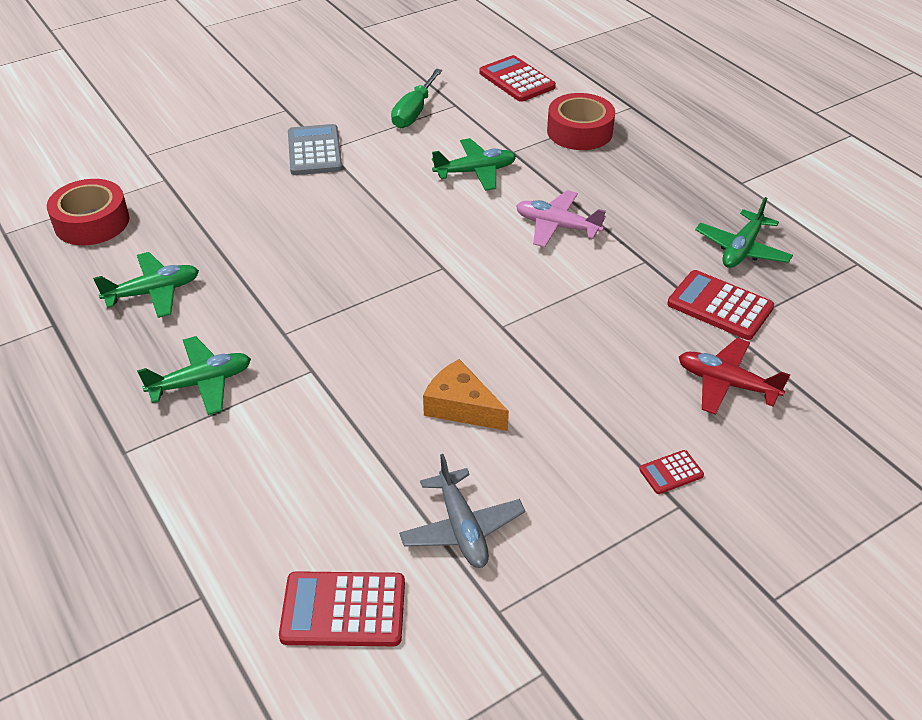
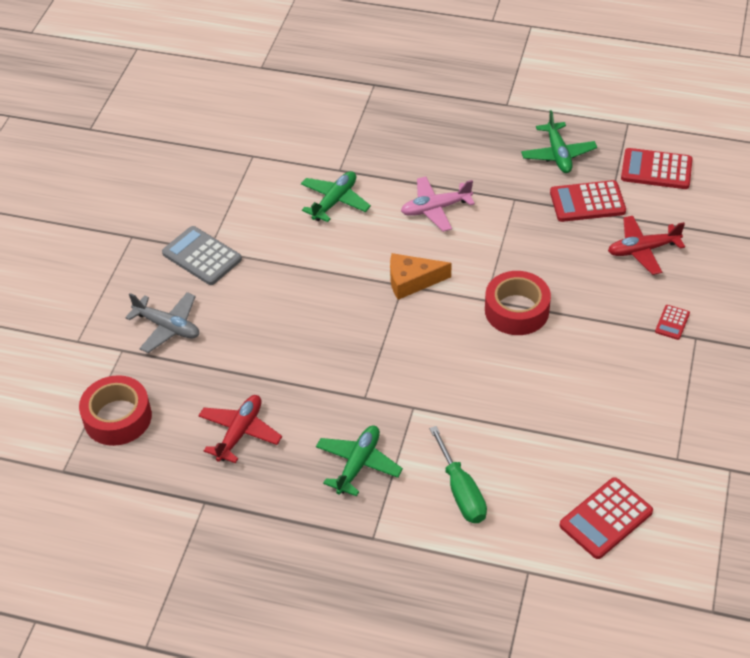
camera: 40 degrees left, 5 degrees up
green plane [93,252,199,318] -> red plane [198,395,282,463]
green screwdriver [391,69,442,128] -> green screwdriver moved to [429,426,487,523]
grey plane [399,454,525,568] -> grey plane moved to [125,292,199,353]
orange cheese [423,359,509,431] -> orange cheese moved to [390,253,452,300]
red calculator [479,55,556,102] -> red calculator moved to [621,148,693,189]
red tape [547,93,615,150] -> red tape moved to [485,271,551,335]

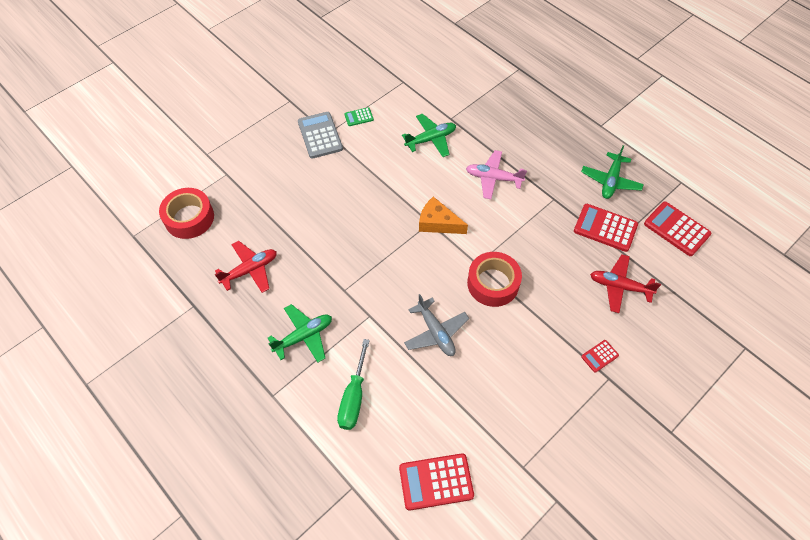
camera: 30 degrees right, 10 degrees up
grey plane [125,292,199,353] -> grey plane moved to [404,294,469,356]
none -> green calculator [344,107,374,126]

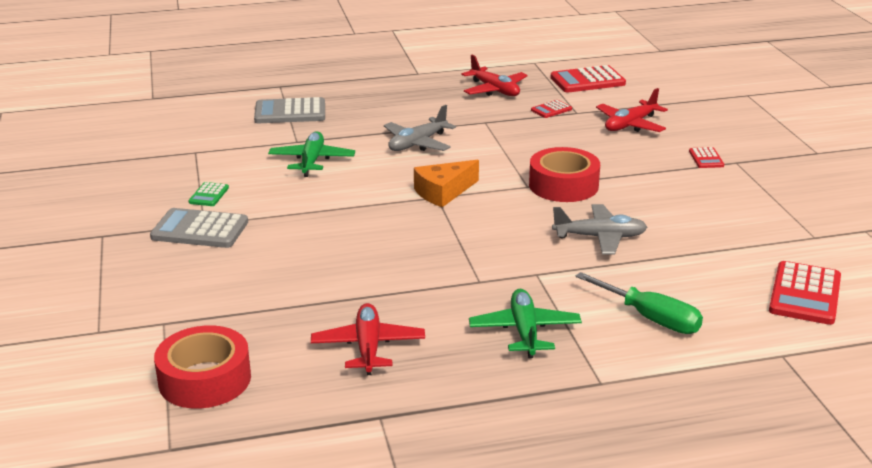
camera: 60 degrees left, 30 degrees down
pink plane [466,150,527,199] -> grey plane [384,105,456,151]
red calculator [574,204,638,252] -> red calculator [531,100,572,118], size x0.52
green plane [581,145,644,199] -> red plane [462,55,528,96]
none -> grey calculator [254,97,325,123]

